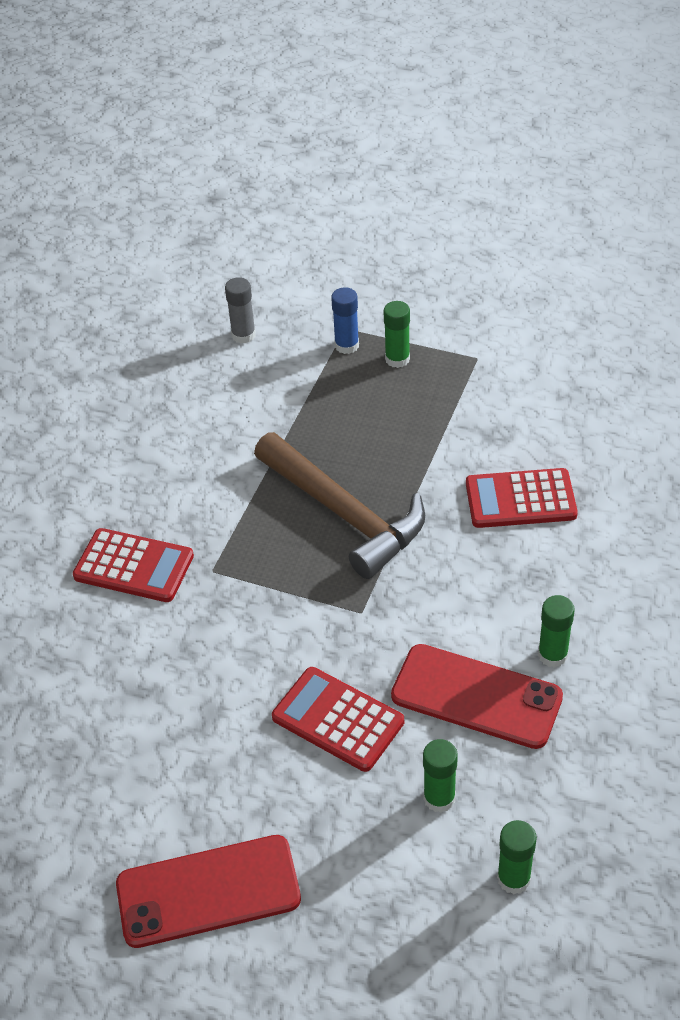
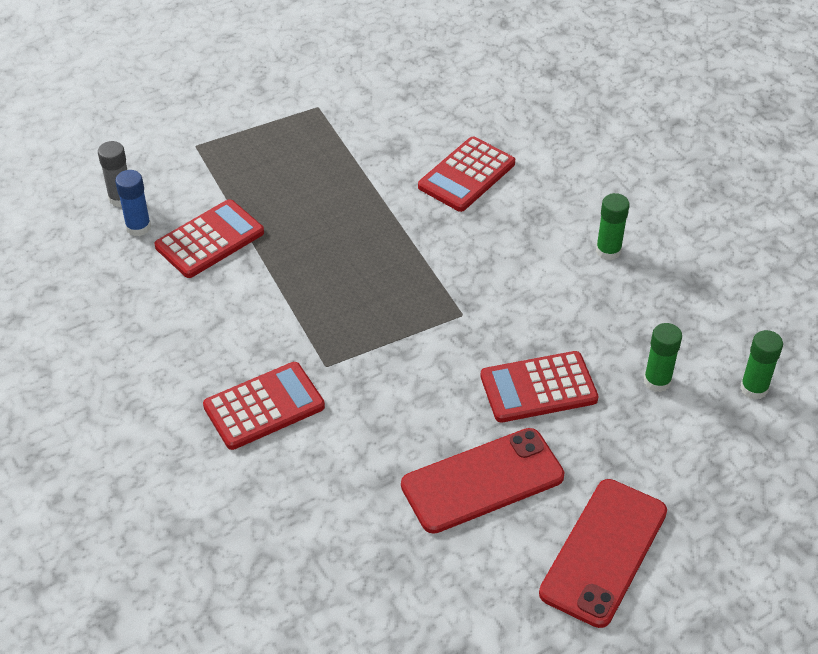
camera: 50 degrees left, 0 degrees up
brown hammer [254,432,425,579] -> none
blue glue stick [331,287,359,354] -> blue glue stick moved to [115,170,151,236]
green glue stick [384,301,410,368] -> none
red phone [391,644,563,749] -> red phone moved to [401,428,565,534]
none -> red calculator [155,199,264,278]

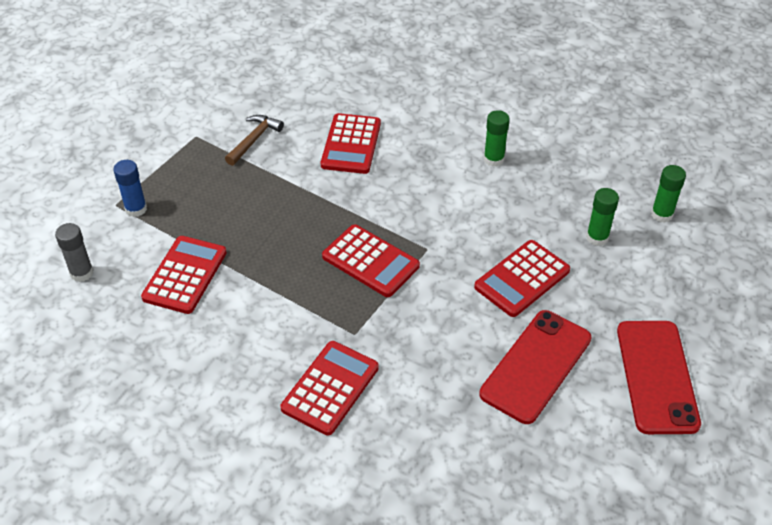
camera: 30 degrees left, 0 degrees up
blue glue stick [115,170,151,236] -> blue glue stick moved to [113,160,147,217]
none -> brown hammer [225,115,284,166]
none -> red calculator [322,224,420,297]

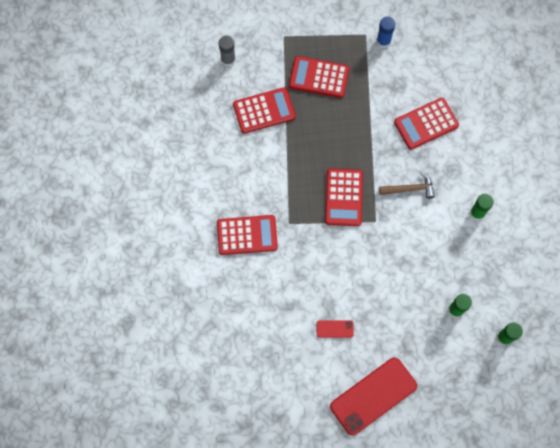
camera: 55 degrees right, 25 degrees up
blue glue stick [113,160,147,217] -> blue glue stick moved to [377,17,396,48]
brown hammer [225,115,284,166] -> brown hammer moved to [379,171,435,199]
red calculator [474,240,570,317] -> red calculator moved to [289,56,349,98]
red phone [479,310,592,424] -> red phone [317,320,354,338], size x0.44

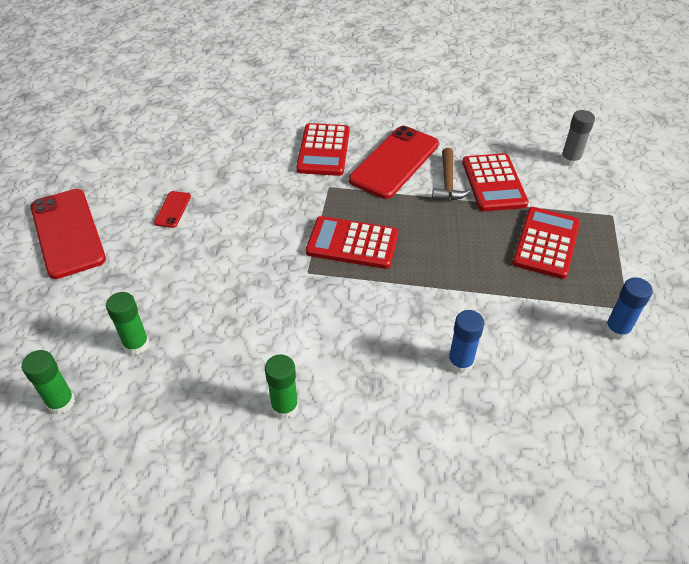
camera: 100 degrees right, 25 degrees down
brown hammer [379,171,435,199] -> brown hammer moved to [432,148,471,200]
red calculator [394,98,459,150] -> blue glue stick [448,310,484,373]
none -> red phone [349,126,439,199]

